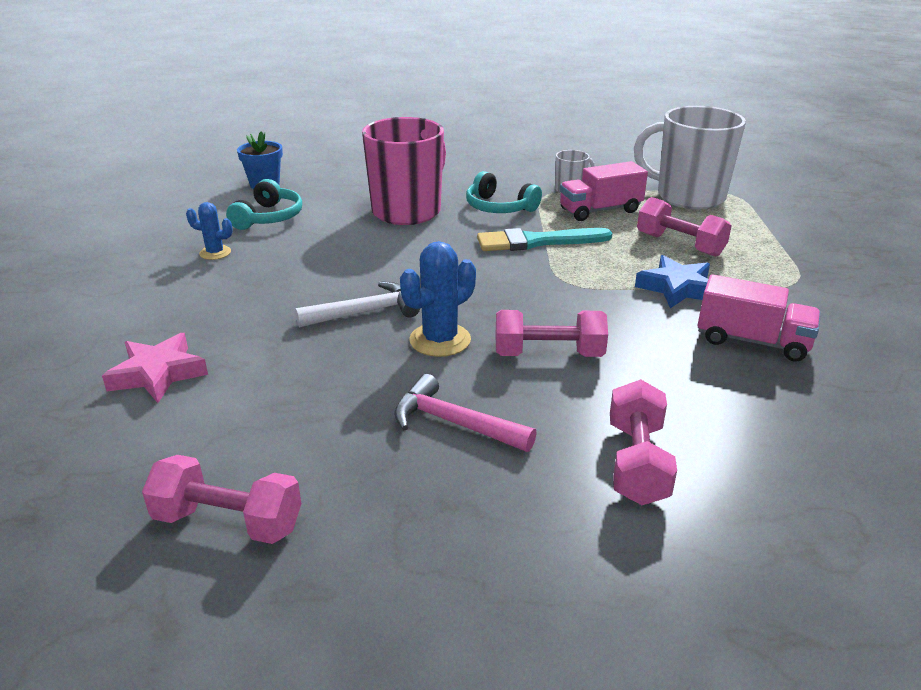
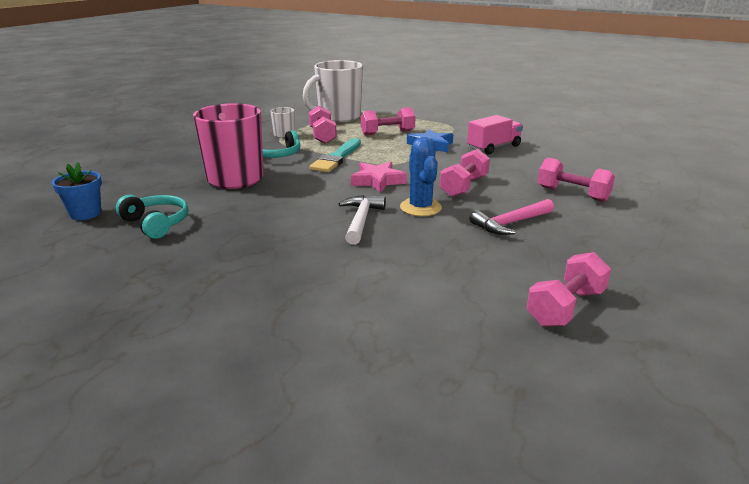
camera: 60 degrees left, 5 degrees down
pink star [102,333,208,403] -> pink star moved to [351,162,407,192]
blue cactus [186,202,233,260] -> none
pink truck [559,161,648,221] -> pink dumbbell [309,106,337,144]

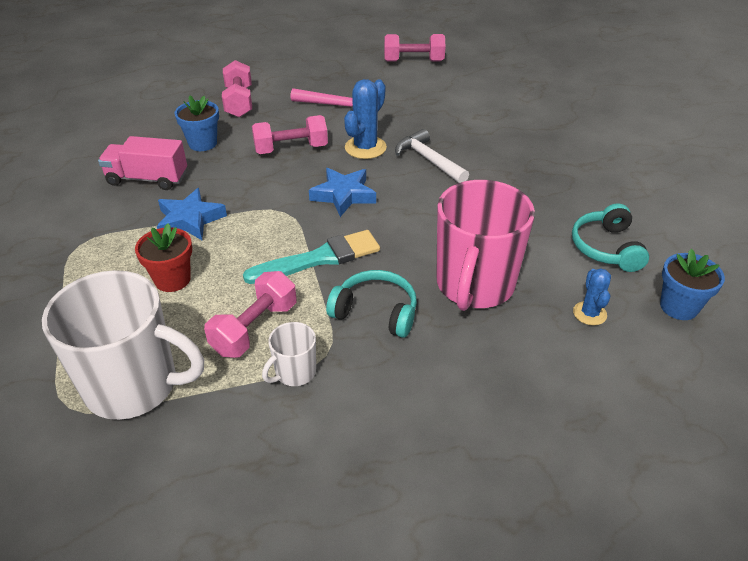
camera: 135 degrees left, 15 degrees up
white hammer [339,195,386,245] -> white hammer turned 90 degrees clockwise [395,129,469,183]
pink star [351,162,407,192] -> blue star [309,168,376,217]
pink dumbbell [361,107,416,135] -> red flower pot [135,223,192,292]
none -> blue flower pot [174,95,219,151]
none -> blue cactus [573,268,611,325]

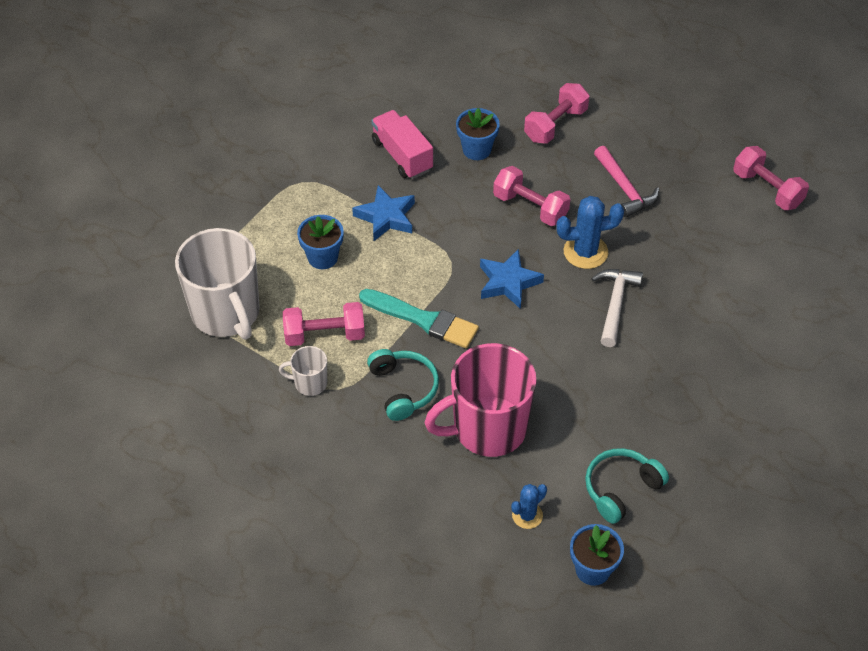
camera: 50 degrees right, 10 degrees up
red flower pot [135,223,192,292] -> blue flower pot [297,215,344,269]

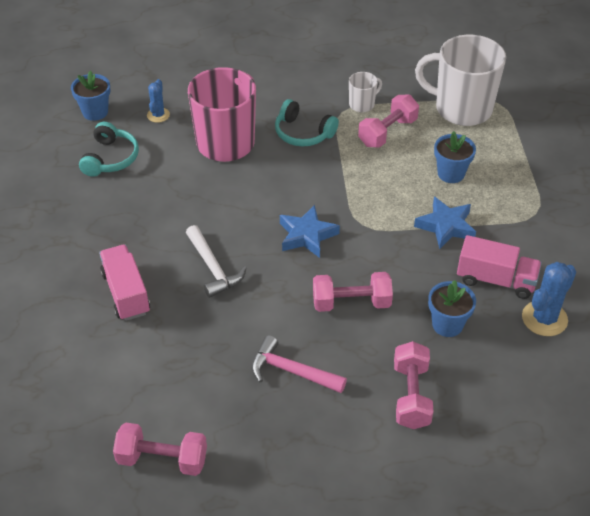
camera: 140 degrees right, 5 degrees down
turquoise brush [359,289,479,348] -> none
blue cactus [556,196,624,269] -> blue cactus moved to [522,262,576,336]
none -> pink truck [99,245,150,321]

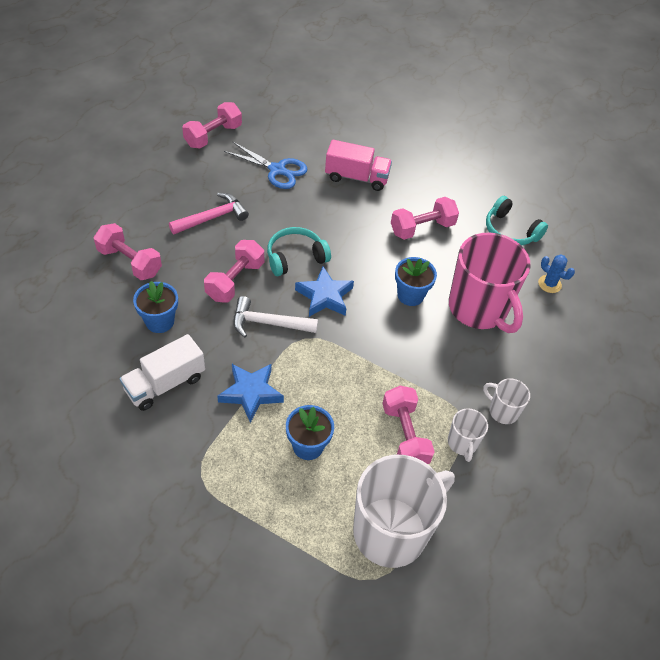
camera: 120 degrees right, 5 degrees up
blue flower pot [71,71,110,121] -> blue flower pot moved to [395,257,437,306]
white hammer [186,225,246,298] -> white hammer moved to [233,296,318,338]
turquoise headphones [275,99,339,147] -> turquoise headphones moved to [267,227,331,276]
pink truck [457,235,542,299] -> white truck [120,334,205,411]
blue cactus [522,262,576,336] -> none
none -> blue scissors [224,142,308,189]
none -> pink dumbbell [391,197,459,240]
none -> white mug [483,378,530,424]

